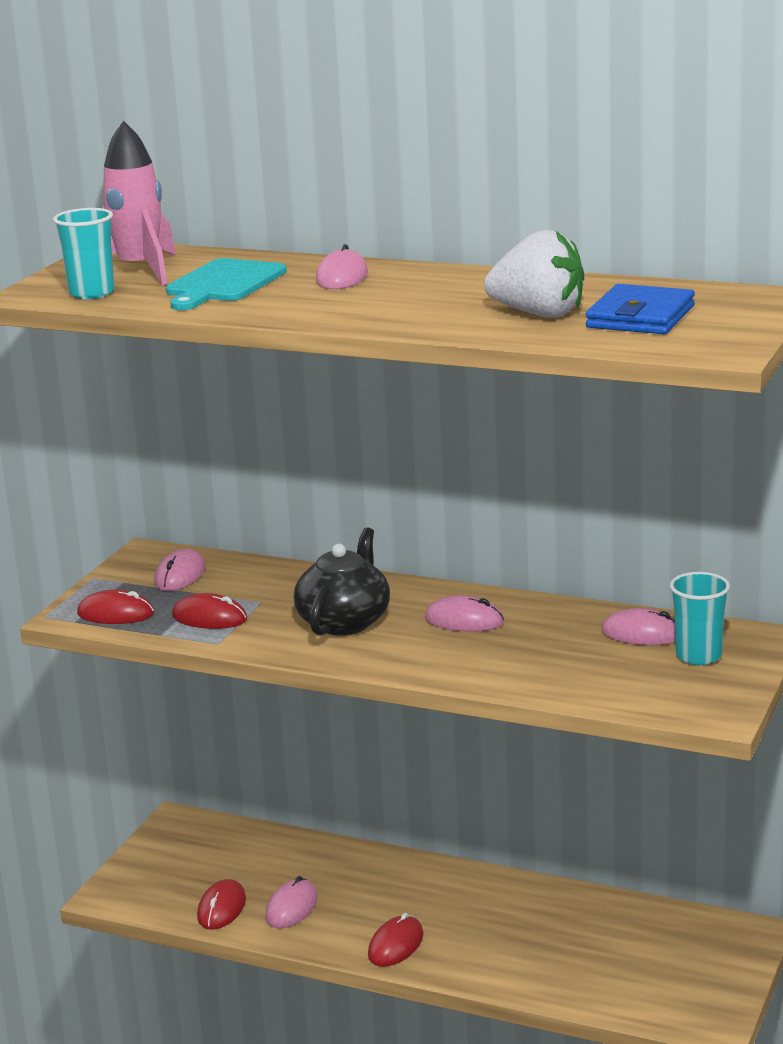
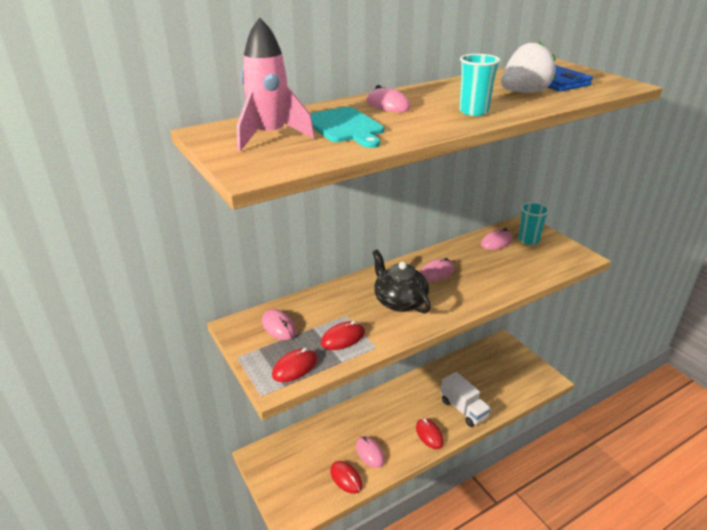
camera: 55 degrees left, 10 degrees up
turquoise cup [53,208,115,299] -> turquoise cup moved to [459,54,500,116]
none -> white truck [441,372,491,427]

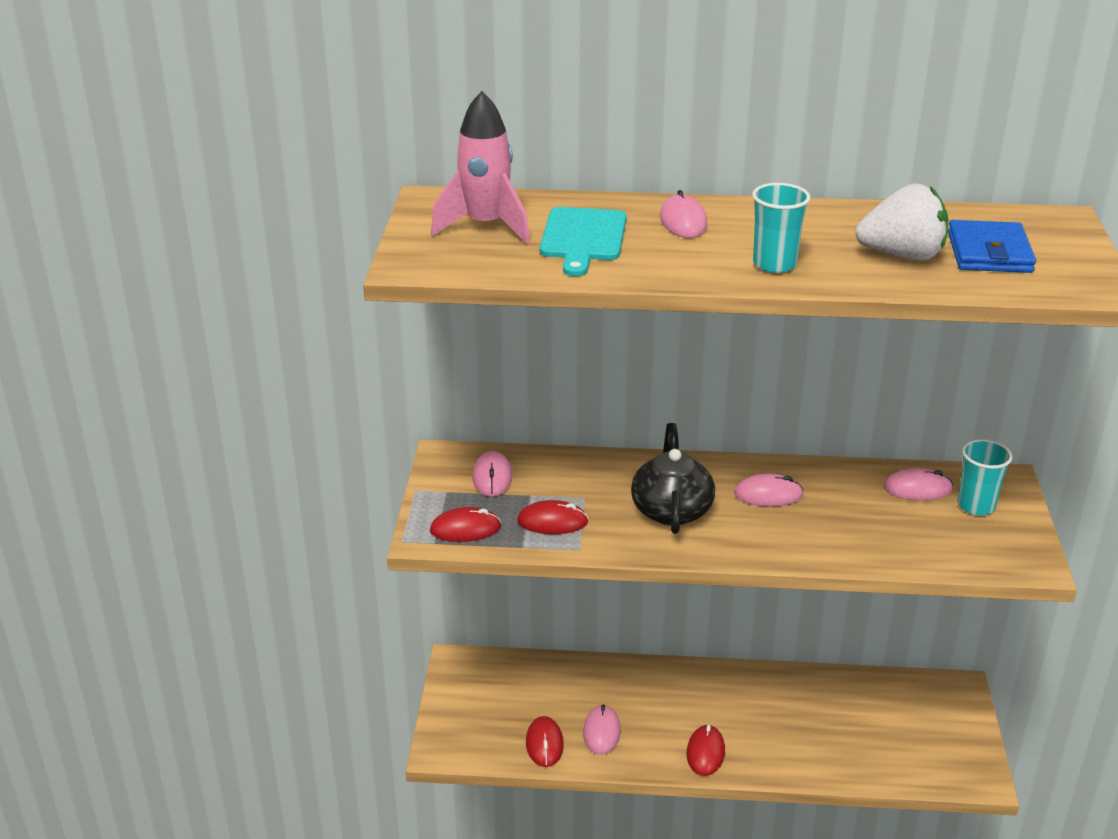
camera: 35 degrees right, 0 degrees up
white truck [441,372,491,427] -> none

